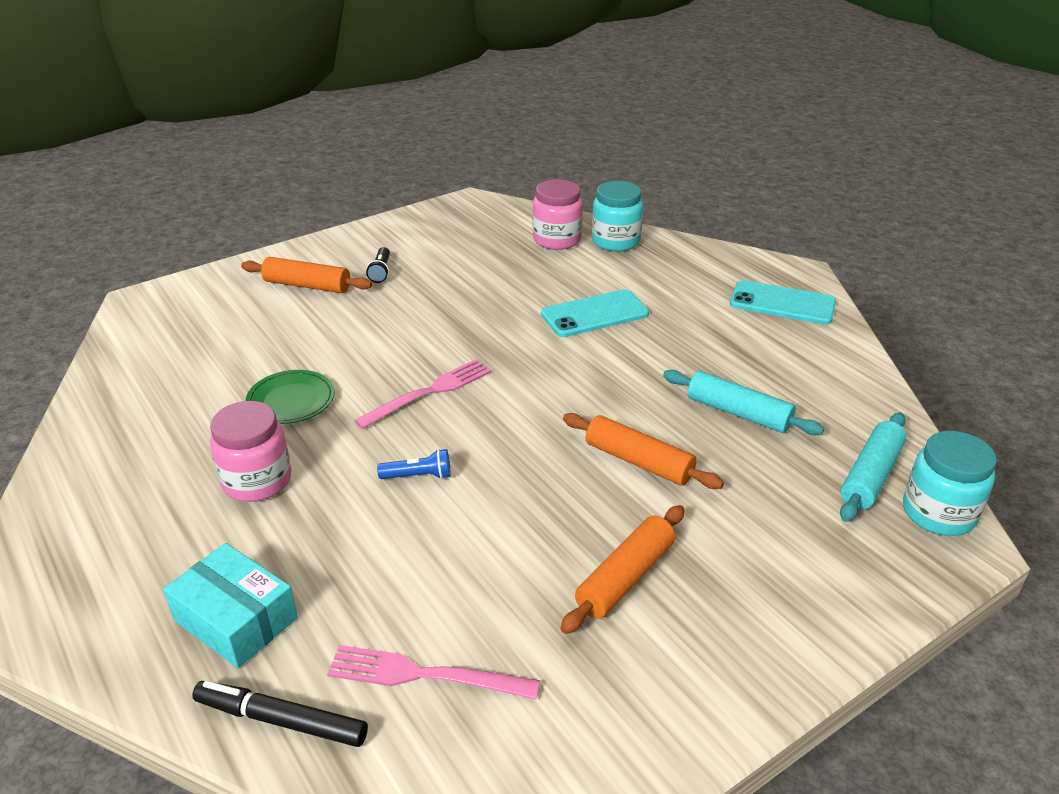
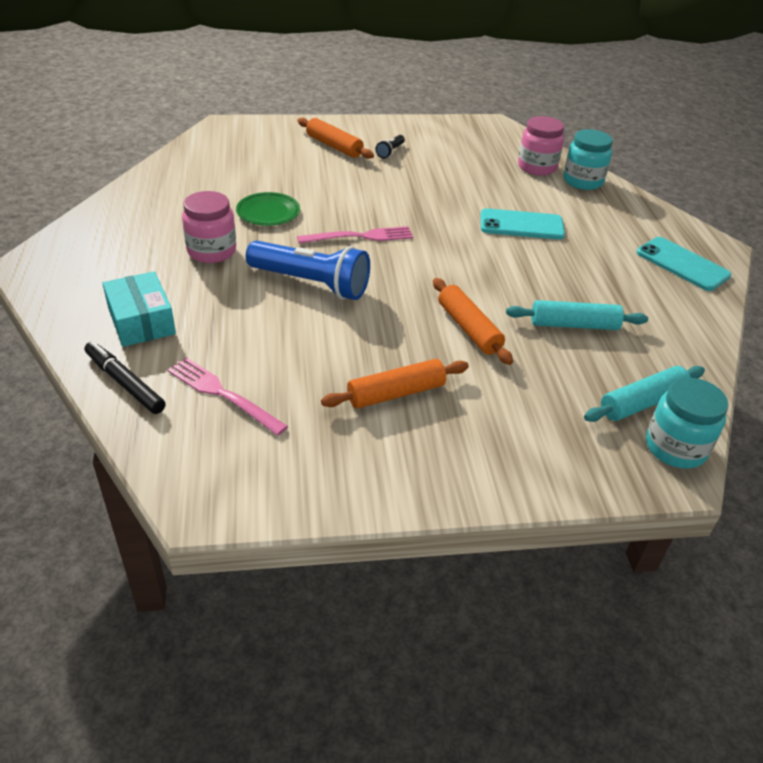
camera: 25 degrees right, 5 degrees up
blue flashlight [377,449,451,479] -> blue flashlight [246,240,370,300], size x2.33
turquoise rolling pin [663,370,824,435] -> turquoise rolling pin turned 60 degrees counterclockwise [506,300,648,330]

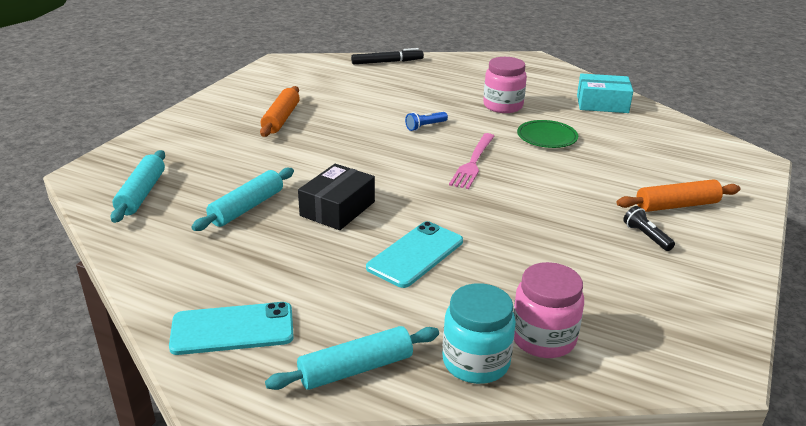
camera: 125 degrees right, 10 degrees down
turquoise box [102,271,176,347] -> turquoise box moved to [577,73,633,113]
pink fork [168,357,288,436] -> none
blue flashlight [246,240,370,300] -> blue flashlight [405,112,448,131], size x0.43
orange rolling pin [433,278,513,365] -> none
turquoise jar [646,378,729,469] -> none
none -> turquoise rolling pin [265,326,439,390]
none -> black box [298,164,375,230]

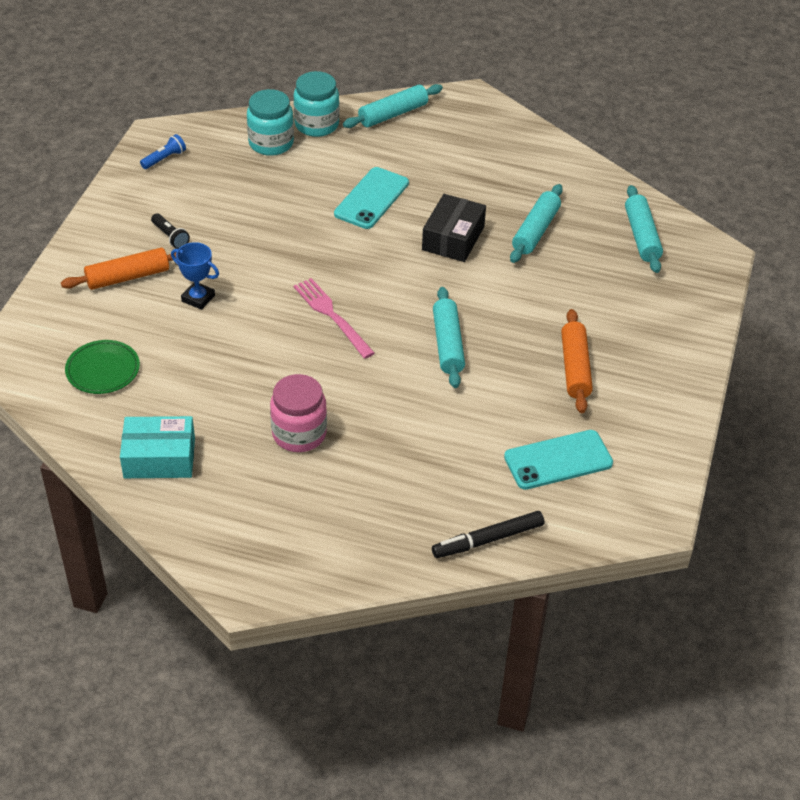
camera: 170 degrees right, 15 degrees up
turquoise phone [169,302,294,355] -> turquoise phone moved to [504,430,613,490]
blue flashlight [405,112,448,131] -> blue flashlight moved to [140,134,186,169]
pink fork [449,133,494,189] -> pink fork turned 45 degrees counterclockwise [293,278,375,359]
pink jar [513,262,584,358] -> turquoise jar [247,89,294,156]
green plate [517,120,578,148] -> green plate moved to [65,340,140,394]
none -> blue trophy [171,242,219,310]
none -> turquoise rolling pin [433,287,465,388]

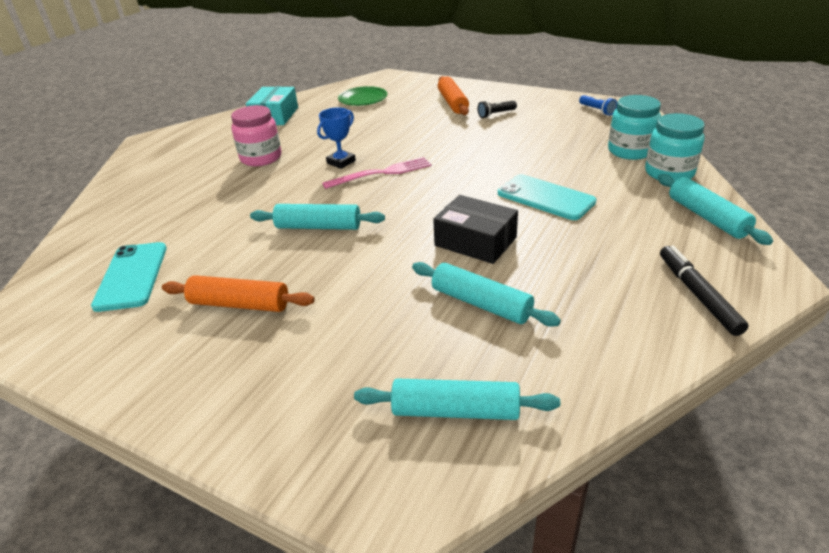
camera: 105 degrees right, 10 degrees down
blue trophy [171,242,219,310] -> blue trophy moved to [317,108,356,169]
black marker [432,511,544,558] -> black marker moved to [660,245,749,336]

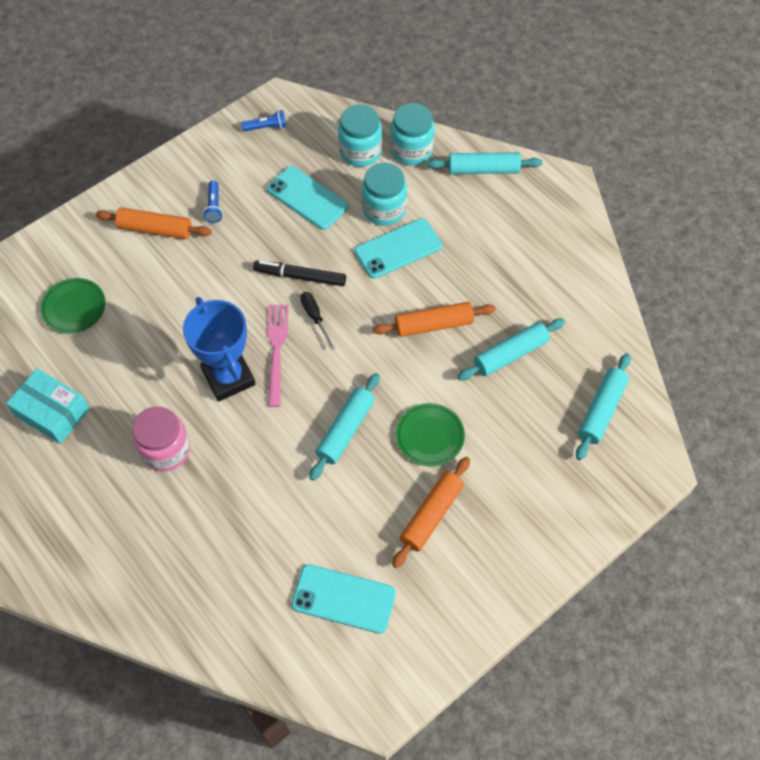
camera: 70 degrees left, 25 degrees up
blue trophy [317,108,356,169] -> blue trophy [183,297,255,402], size x1.77
black box [433,195,518,264] -> orange rolling pin [373,302,496,337]
black flashlight [477,101,517,118] -> blue flashlight [203,181,223,223]
black marker [660,245,749,336] -> black marker moved to [253,260,346,286]
none -> turquoise phone [267,166,348,230]
none -> black screwdriver [301,292,335,350]
none -> turquoise jar [362,163,407,226]
none -> green plate [396,403,465,467]

